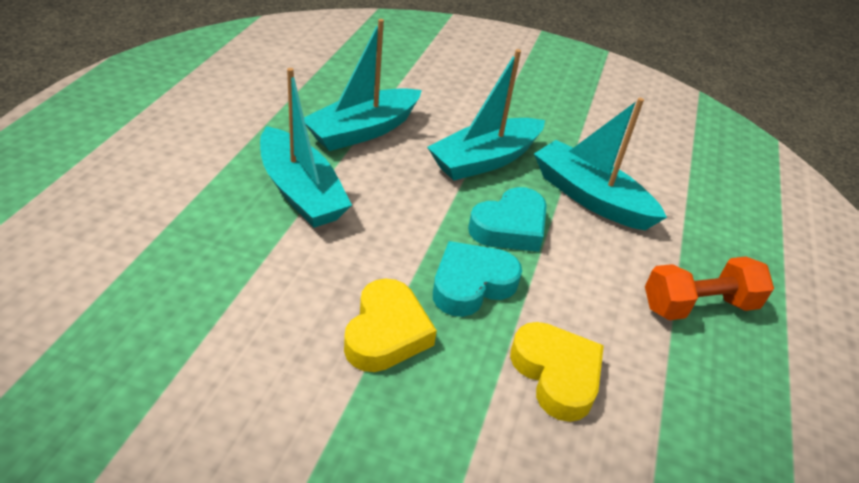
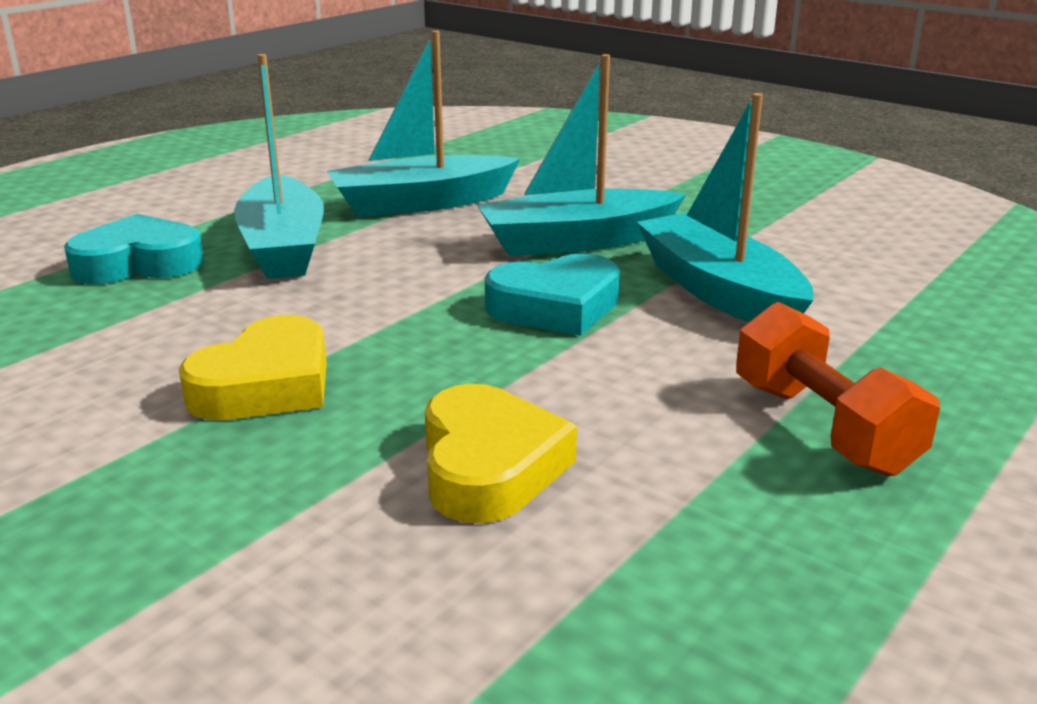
camera: 25 degrees right, 15 degrees down
turquoise heart [433,241,522,317] -> turquoise heart moved to [64,214,204,284]
orange dumbbell [645,257,774,320] -> orange dumbbell turned 60 degrees clockwise [736,302,940,476]

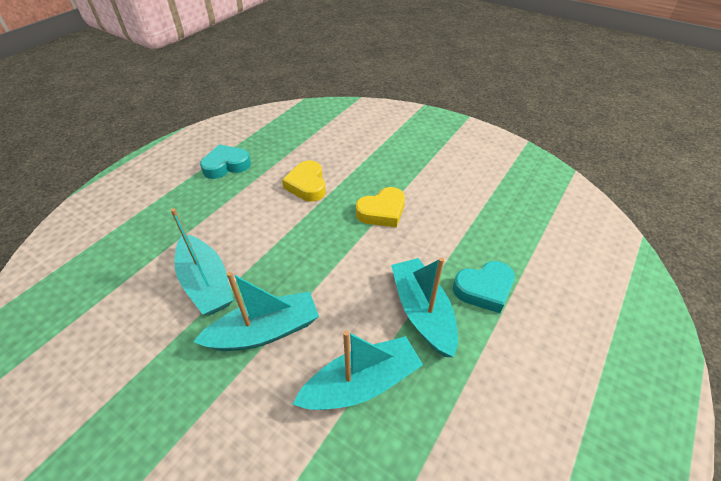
camera: 175 degrees right, 20 degrees up
yellow heart [179,315,327,420] -> yellow heart turned 150 degrees counterclockwise [356,187,405,228]
turquoise heart [485,253,620,336] -> turquoise heart moved to [200,144,251,179]
orange dumbbell [736,302,940,476] -> none

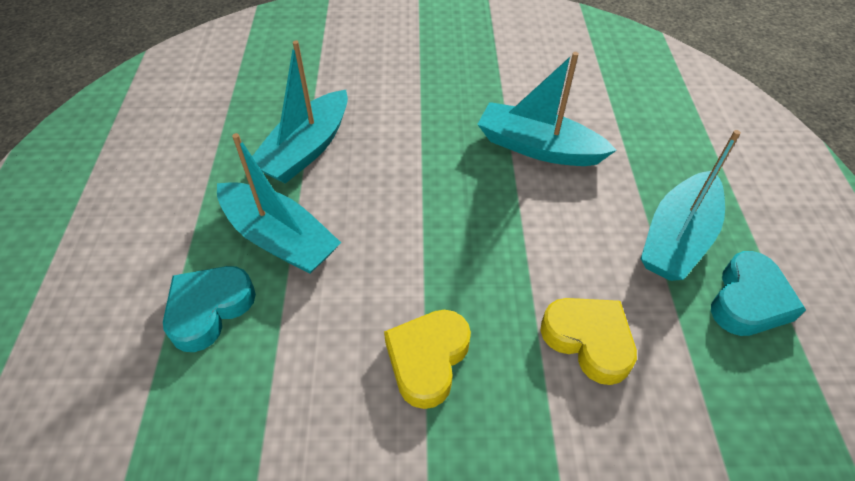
camera: 145 degrees right, 5 degrees up
turquoise boat [193,271,319,351] -> turquoise boat moved to [641,130,741,281]

